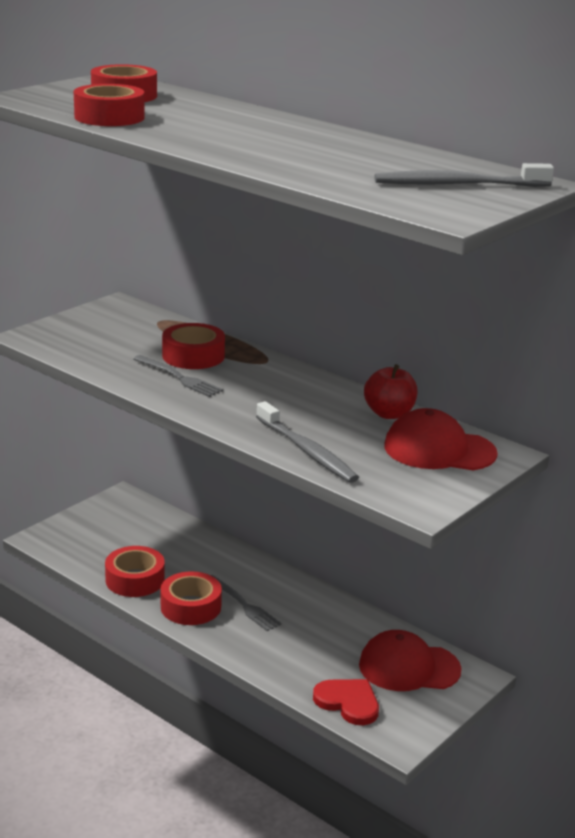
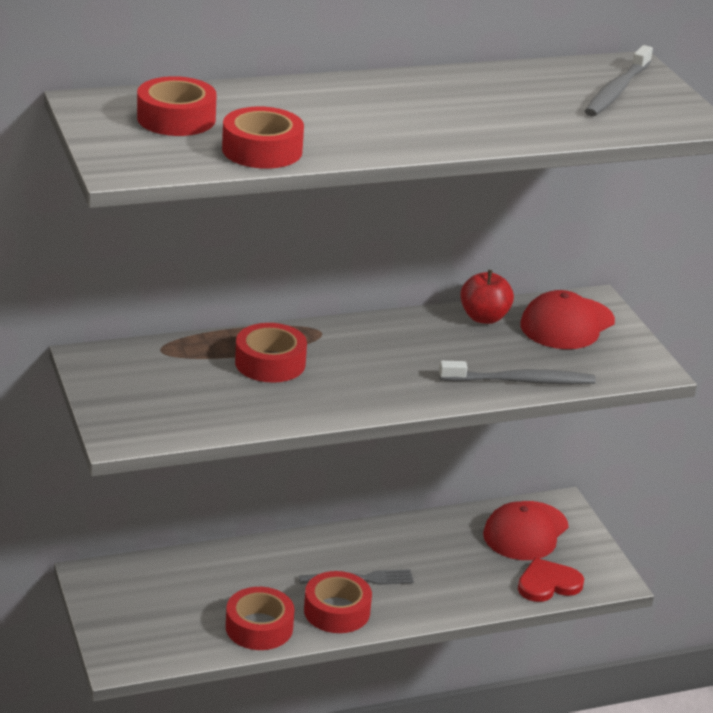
camera: 60 degrees left, 5 degrees up
grey fork [133,355,223,397] -> none

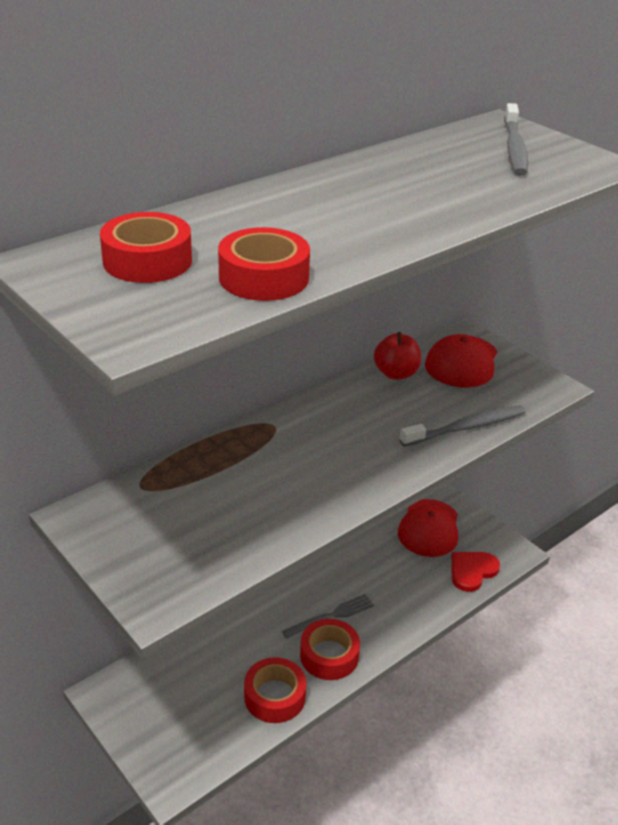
camera: 20 degrees left, 5 degrees up
red tape [235,323,307,383] -> none

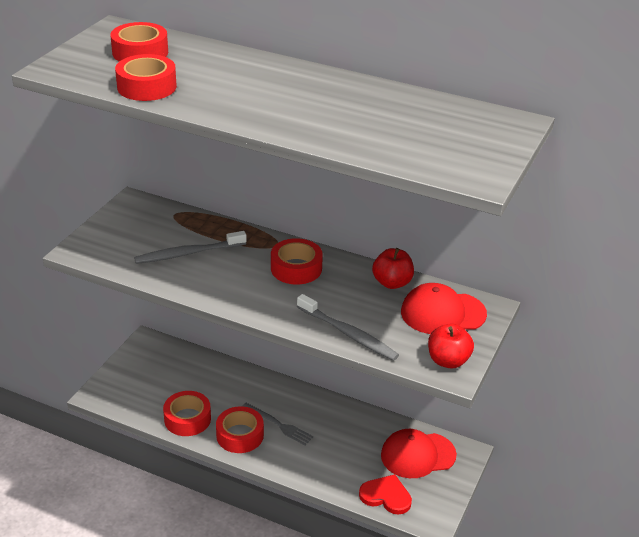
camera: 65 degrees right, 0 degrees up
grey toothbrush [504,103,528,175] -> grey toothbrush moved to [134,231,247,264]
none -> red tape [271,238,323,284]
none -> red apple [428,324,474,369]

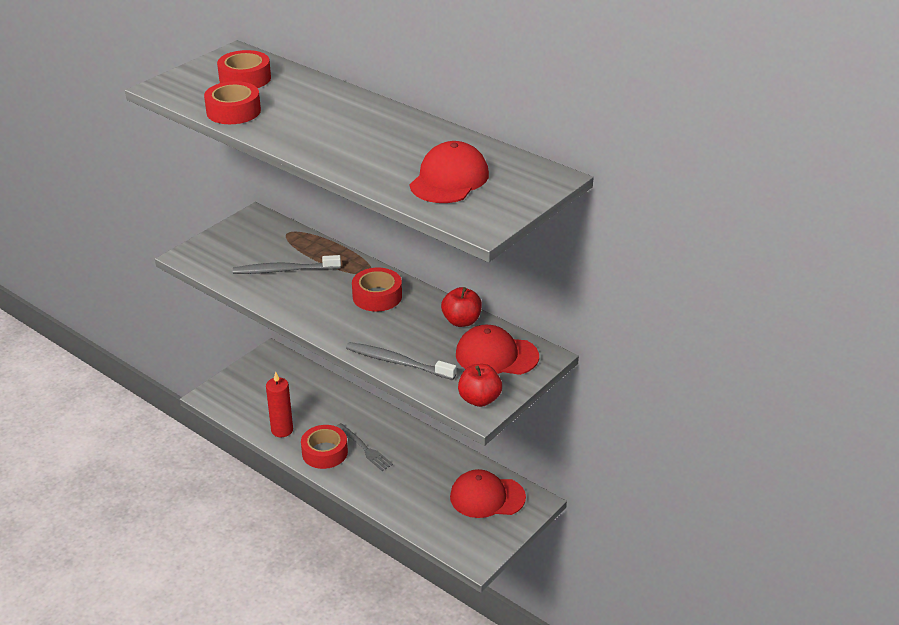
camera: 15 degrees right, 0 degrees up
red tape [163,391,211,436] -> red candle [266,372,293,437]
grey toothbrush [297,294,399,361] -> grey toothbrush turned 150 degrees clockwise [346,342,456,380]
red heart [359,474,412,515] -> none
none -> red cap [410,141,489,203]

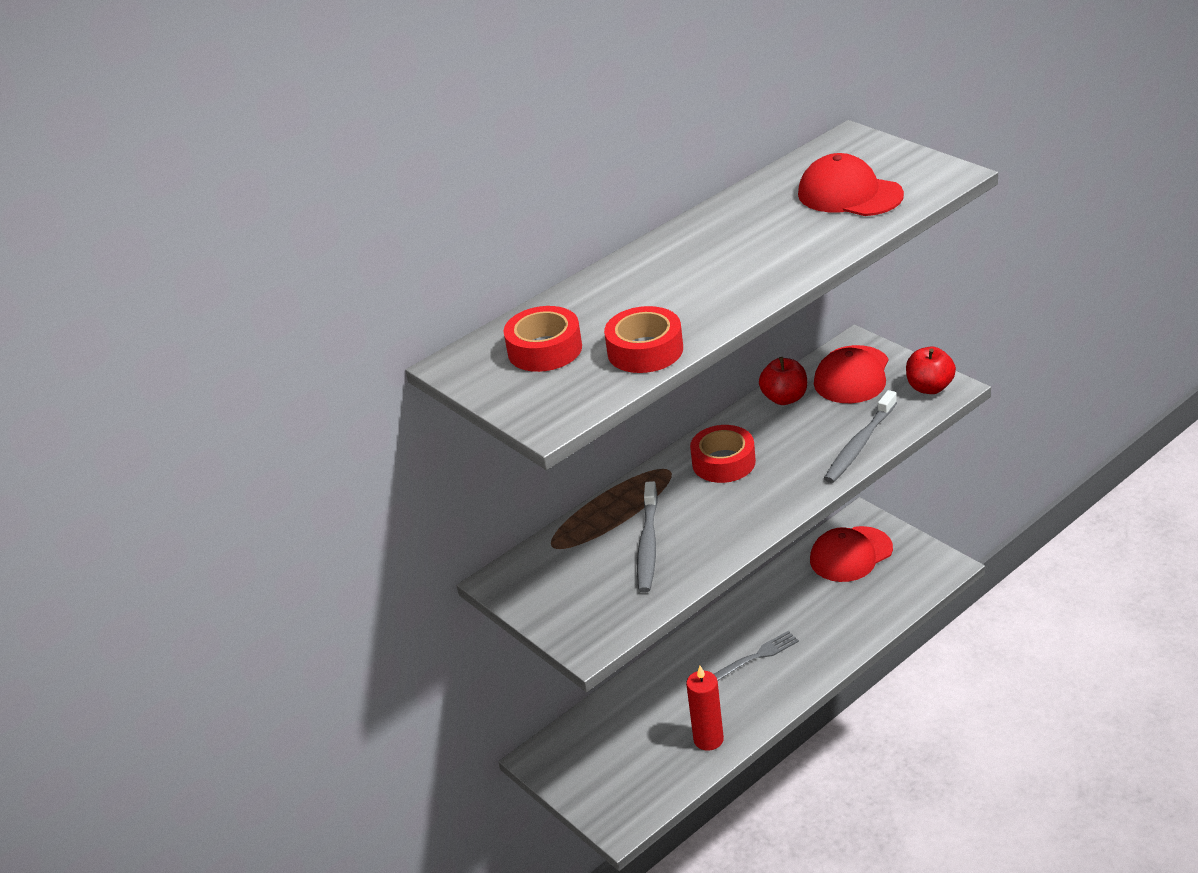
camera: 75 degrees left, 0 degrees up
red tape [301,425,348,469] -> none
red cap [450,469,526,518] -> red cap turned 45 degrees clockwise [810,526,893,582]

